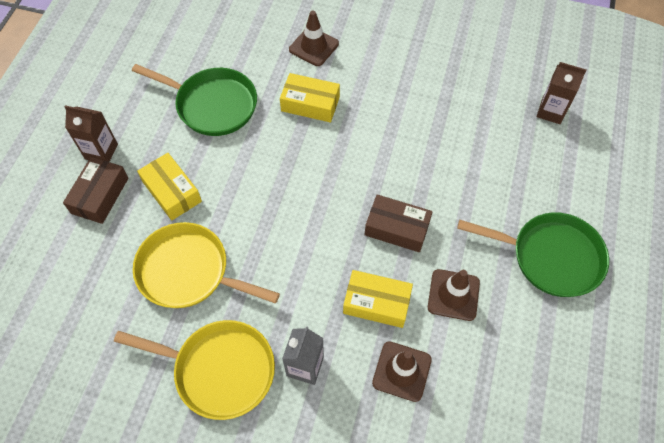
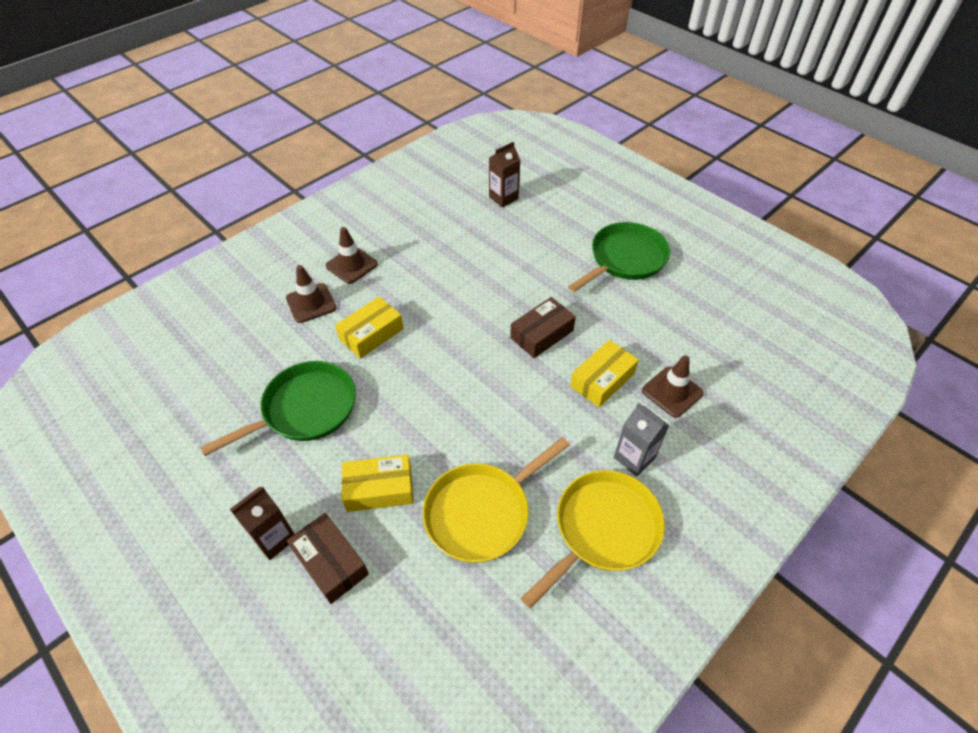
camera: 60 degrees left, 10 degrees down
brown traffic cone [428,269,480,321] -> brown traffic cone moved to [326,227,378,284]

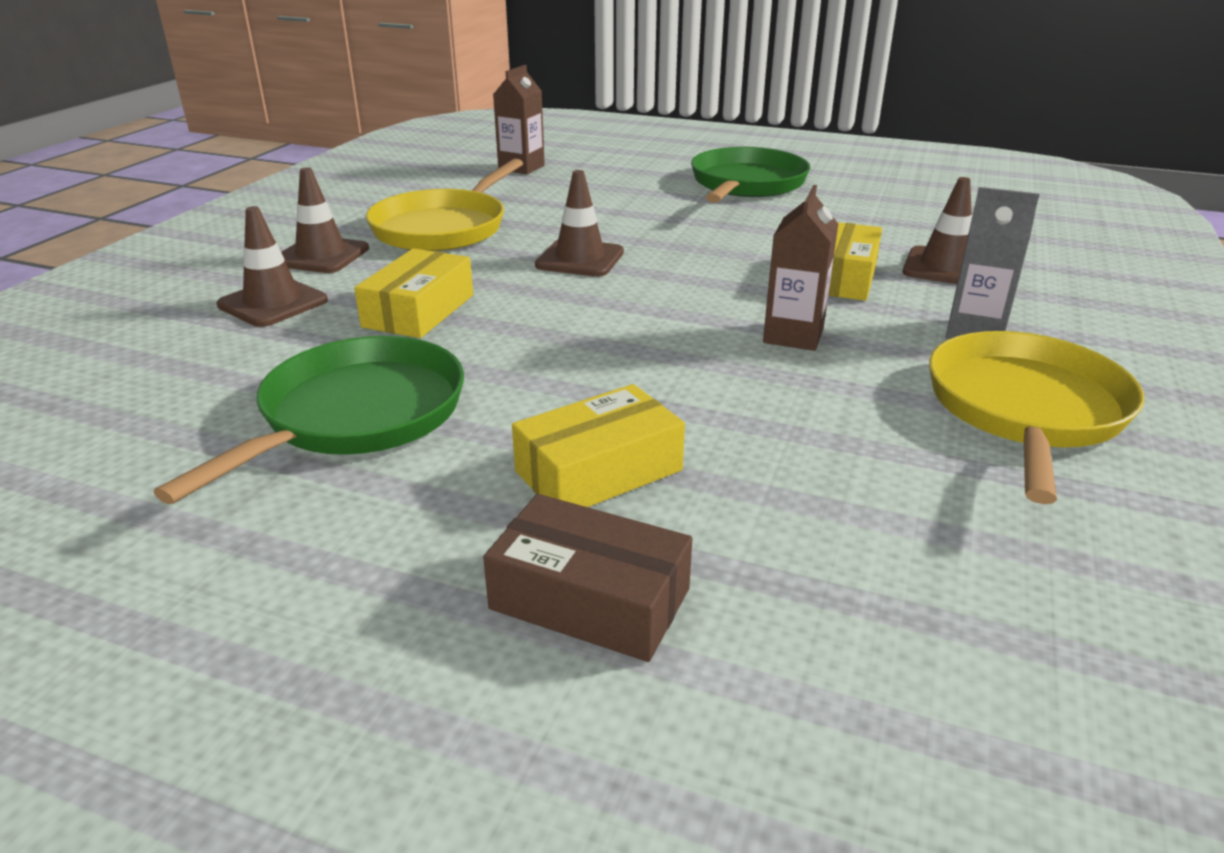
camera: 25 degrees left, 20 degrees down
brown carton [230,486,294,560] -> brown carton moved to [763,185,838,351]
yellow pan [423,437,570,563] -> yellow pan moved to [366,159,523,251]
brown box [510,297,576,358] -> none
none -> brown traffic cone [535,170,624,277]

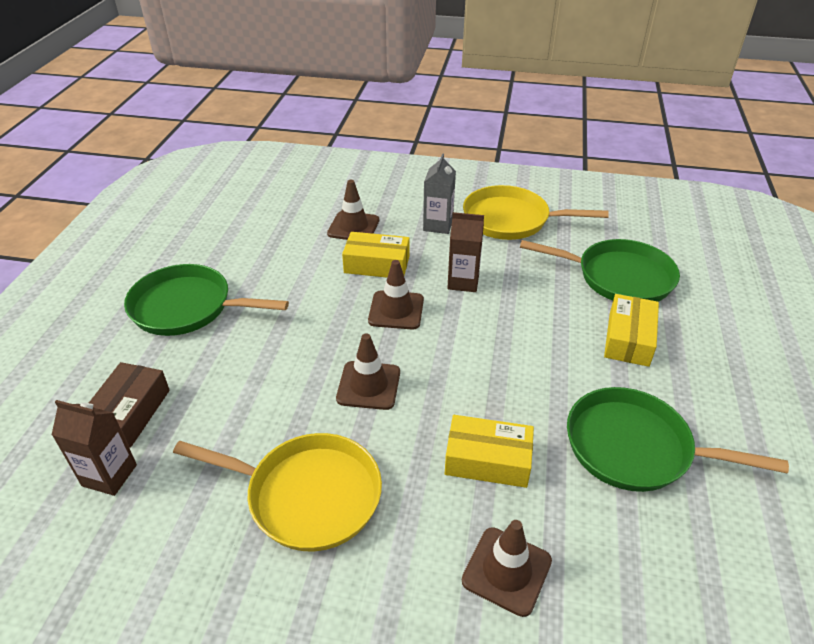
camera: 100 degrees left, 10 degrees up
brown traffic cone [281,167,369,273] -> brown traffic cone moved to [368,260,424,329]
brown box [483,494,692,662] -> brown box moved to [89,362,170,448]
yellow box [512,384,685,507] -> yellow box turned 60 degrees clockwise [604,294,659,367]
none -> green pan [520,239,680,302]

